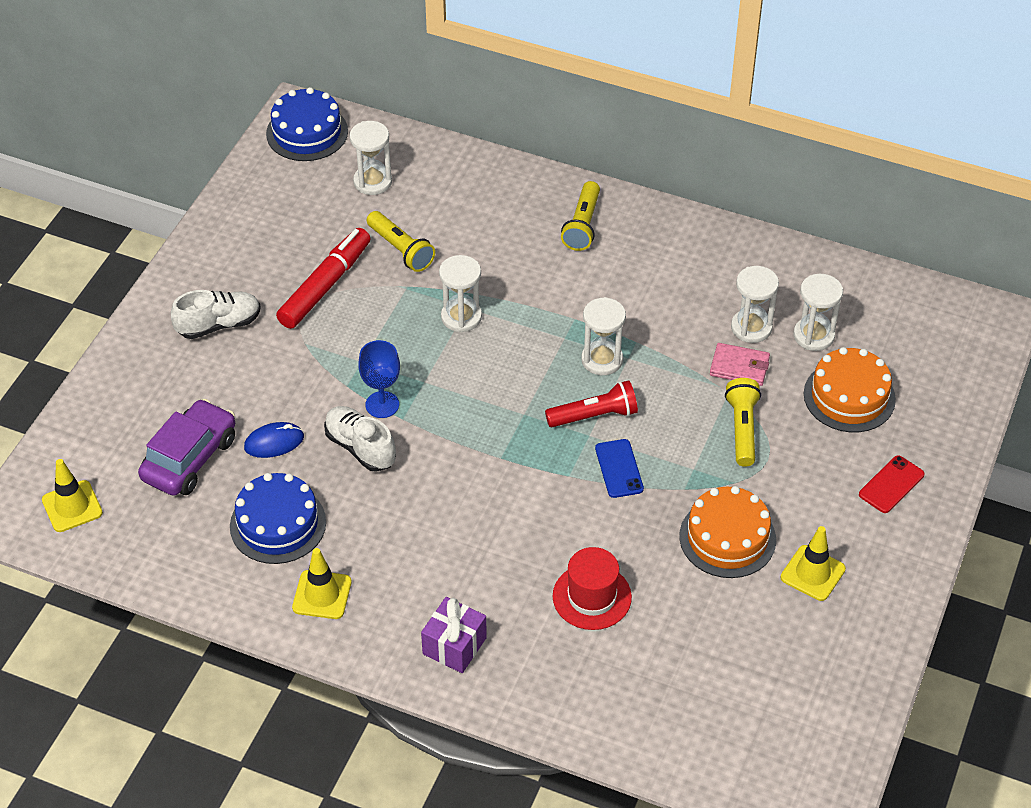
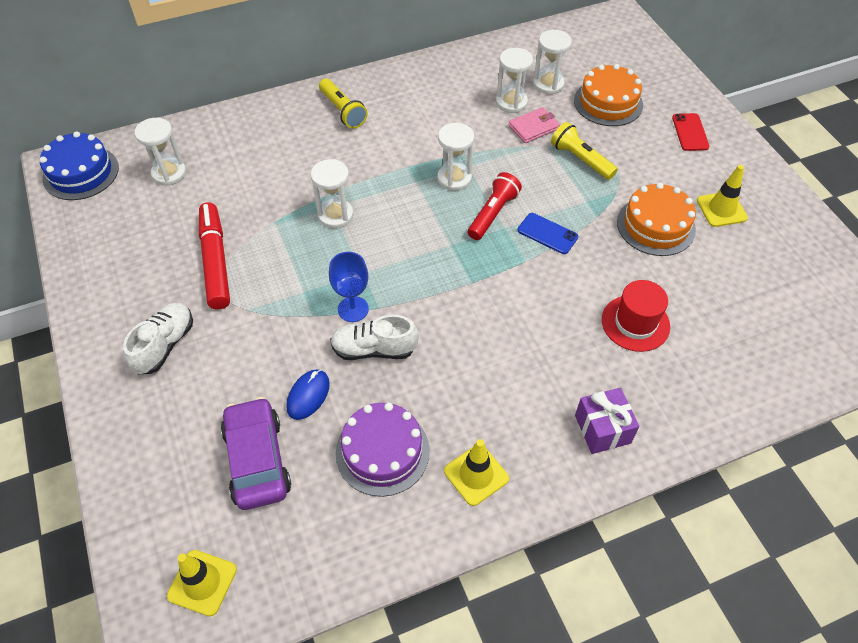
camera: 45 degrees left, 5 degrees up
blue cake [230,473,326,564] -> purple cake [336,402,430,497]
yellow flashlight [367,211,435,272] -> none

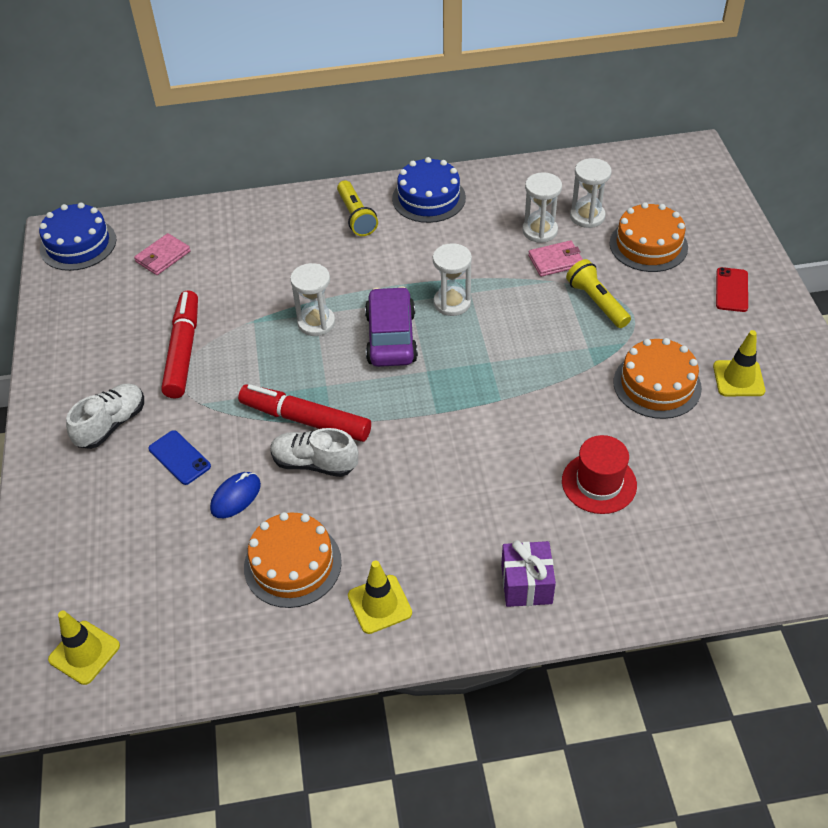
camera: 15 degrees right, 5 degrees down
white hourglass [135,118,186,186] -> pink wallet [134,233,191,275]
purple car [221,397,291,510] -> purple car moved to [365,286,418,367]
blue goblet [329,252,369,322] -> red marker [238,384,371,442]
purple cake [336,402,430,497] -> orange cake [244,512,342,608]
red flashlight [468,172,522,240] -> none
blue phone [518,213,579,254] -> blue phone moved to [148,430,211,485]
none -> blue cake [392,157,466,223]

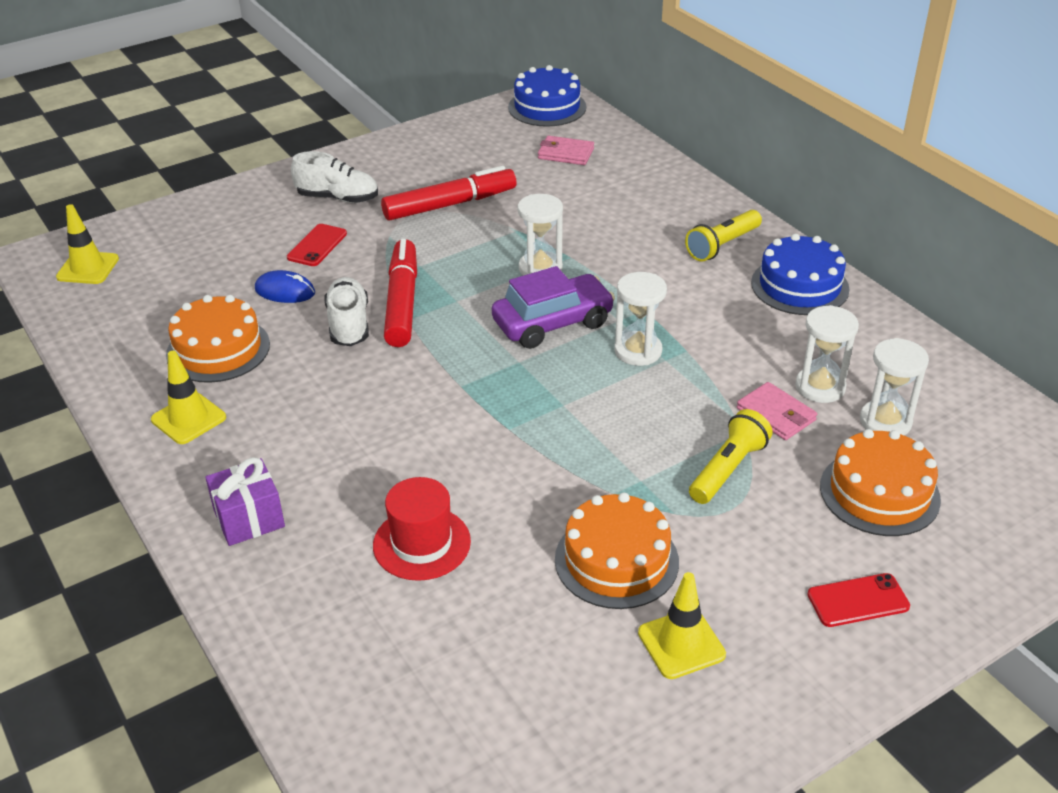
camera: 65 degrees right, 10 degrees down
blue phone [148,430,211,485] -> red phone [287,224,347,266]

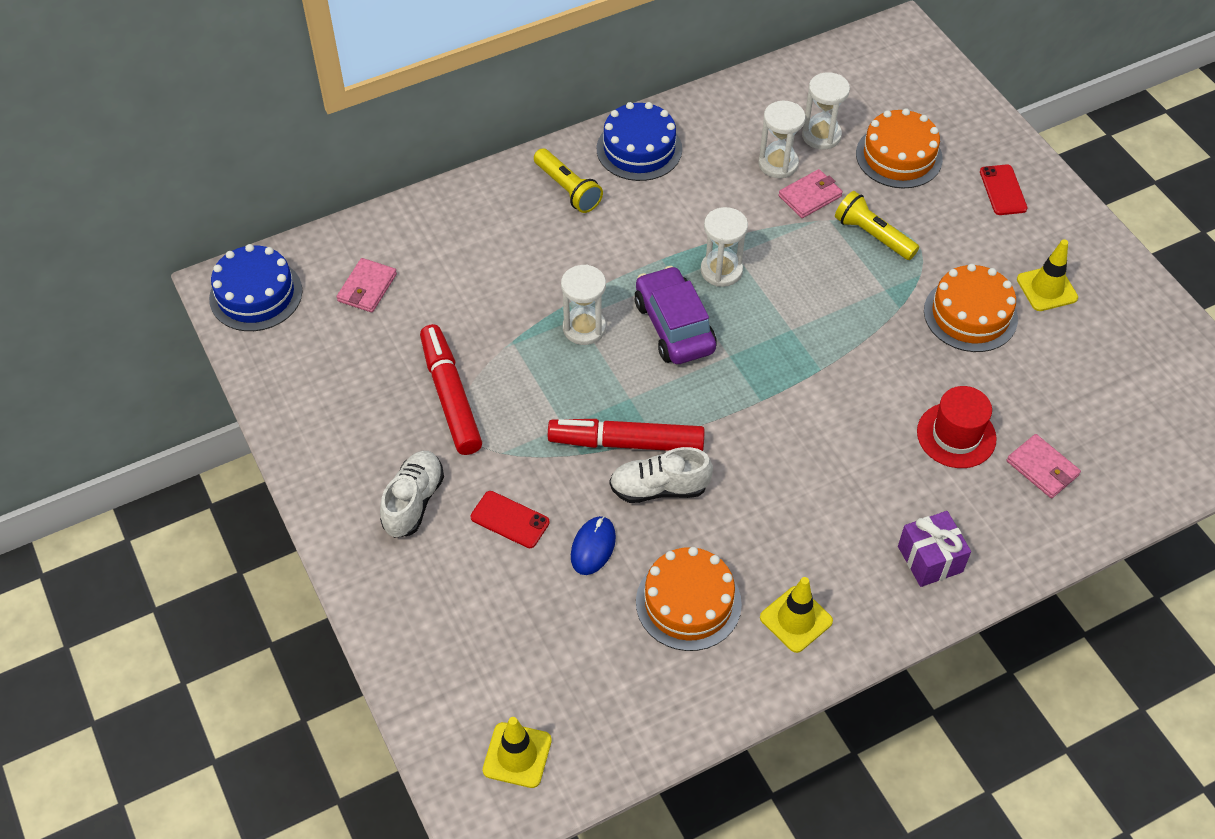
camera: 85 degrees left, 15 degrees up
none -> pink wallet [1007,434,1081,498]

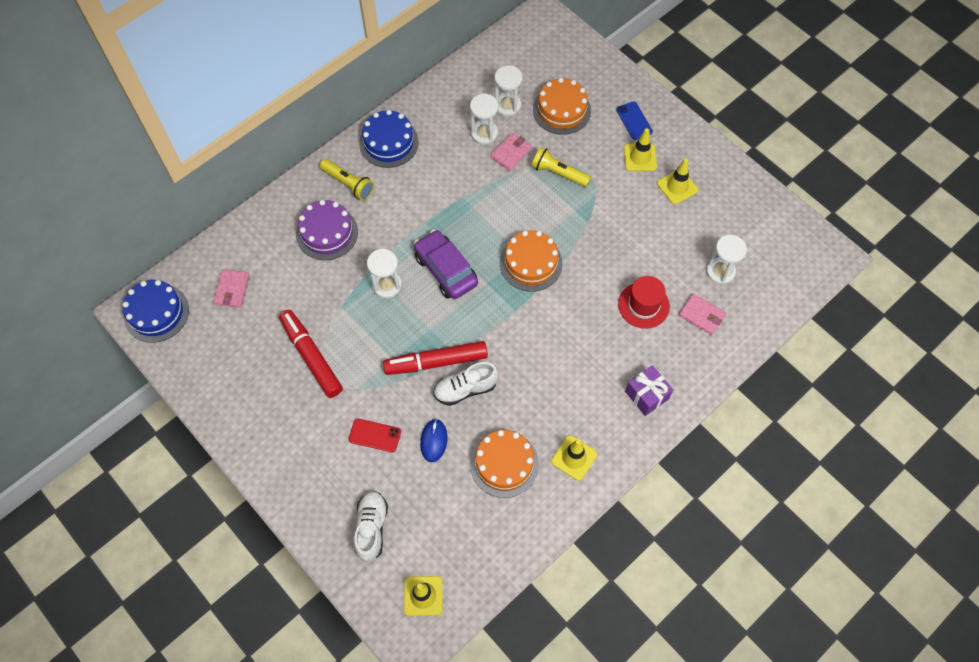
camera: 15 degrees left, 10 degrees up
white shoe [380,451,444,538] -> white shoe moved to [354,491,388,562]
white hourglass [701,207,748,287] -> white hourglass moved to [706,235,747,285]
orange cake [924,264,1018,352] -> orange cake moved to [500,230,563,292]
red phone [980,165,1027,215] -> blue phone [616,101,653,140]
none -> purple cake [296,200,358,260]
none -> yellow traffic cone [624,128,657,171]

